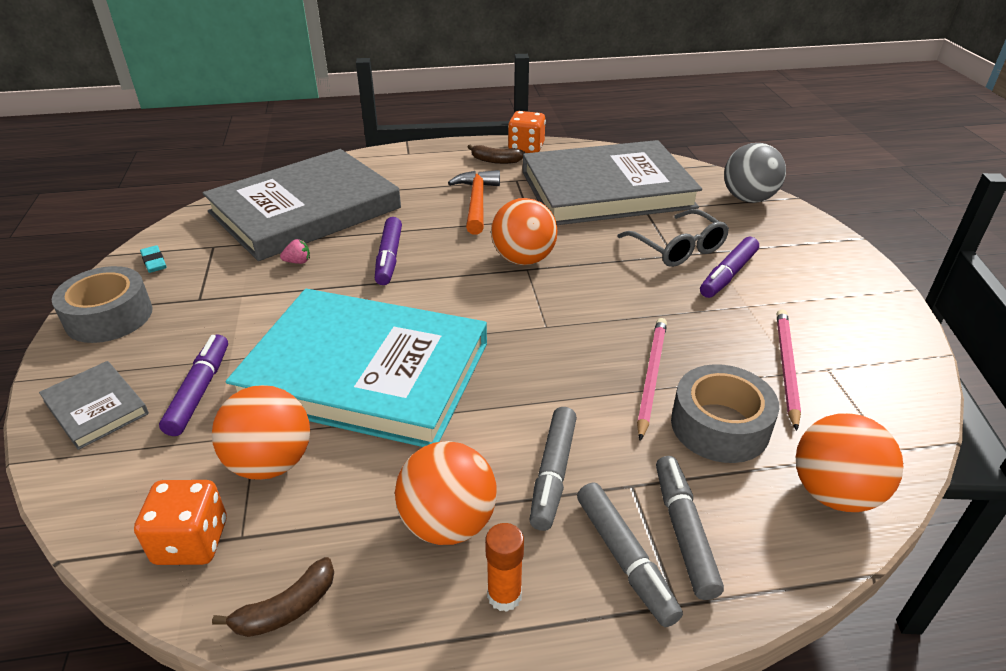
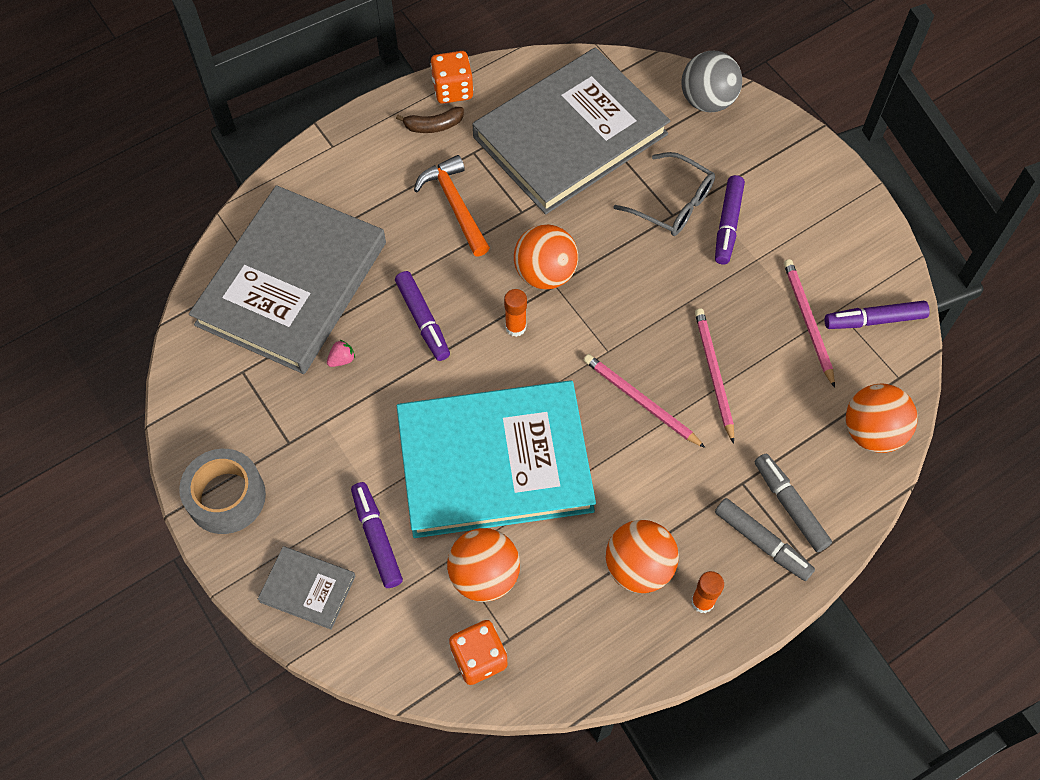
camera: 25 degrees left, 25 degrees up
turquoise eraser [140,245,166,273] -> none
brown banana [212,557,334,637] -> none
grey marker [530,407,577,531] -> none
grey tape [671,364,779,463] -> none
none -> orange glue stick [504,289,527,337]
none -> pink pencil [584,354,705,448]
none -> purple marker [825,301,930,329]

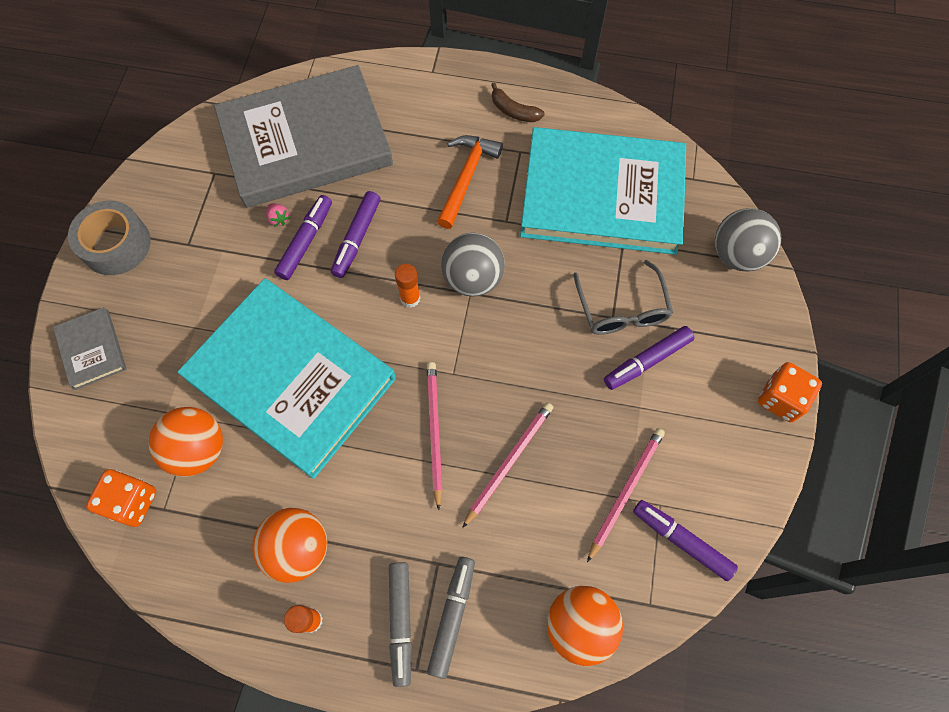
camera: 45 degrees right, 5 degrees up
pink strawberry [327,340,355,367] -> pink strawberry turned 45 degrees clockwise [266,204,290,227]
purple marker [351,482,403,588] -> purple marker moved to [274,195,332,280]
orange dice [431,51,474,104] -> orange dice moved to [758,362,822,422]
grey book [473,47,670,214] -> turquoise book [520,127,686,255]
orange ball [514,224,578,289] -> grey ball [441,233,505,297]

